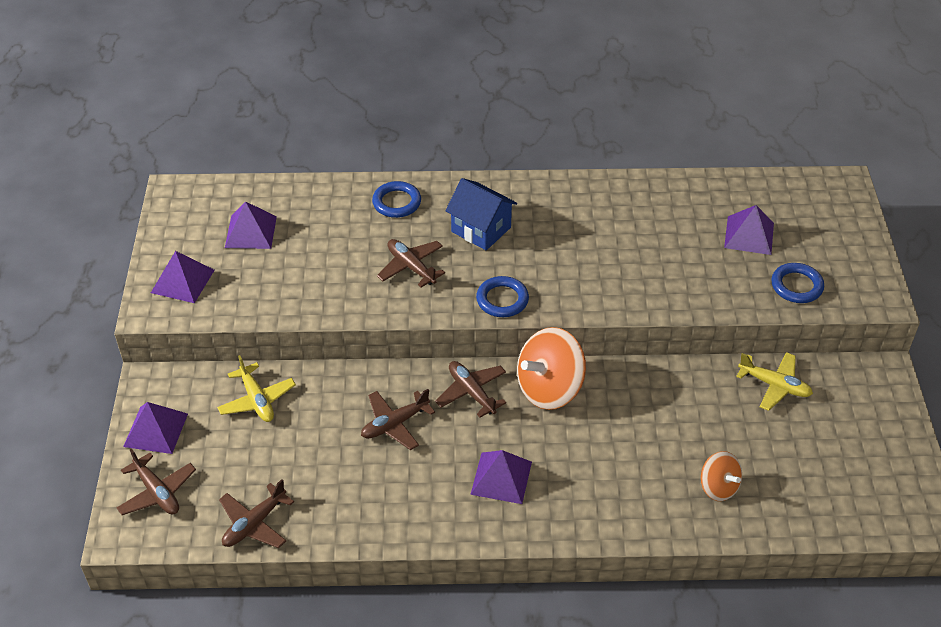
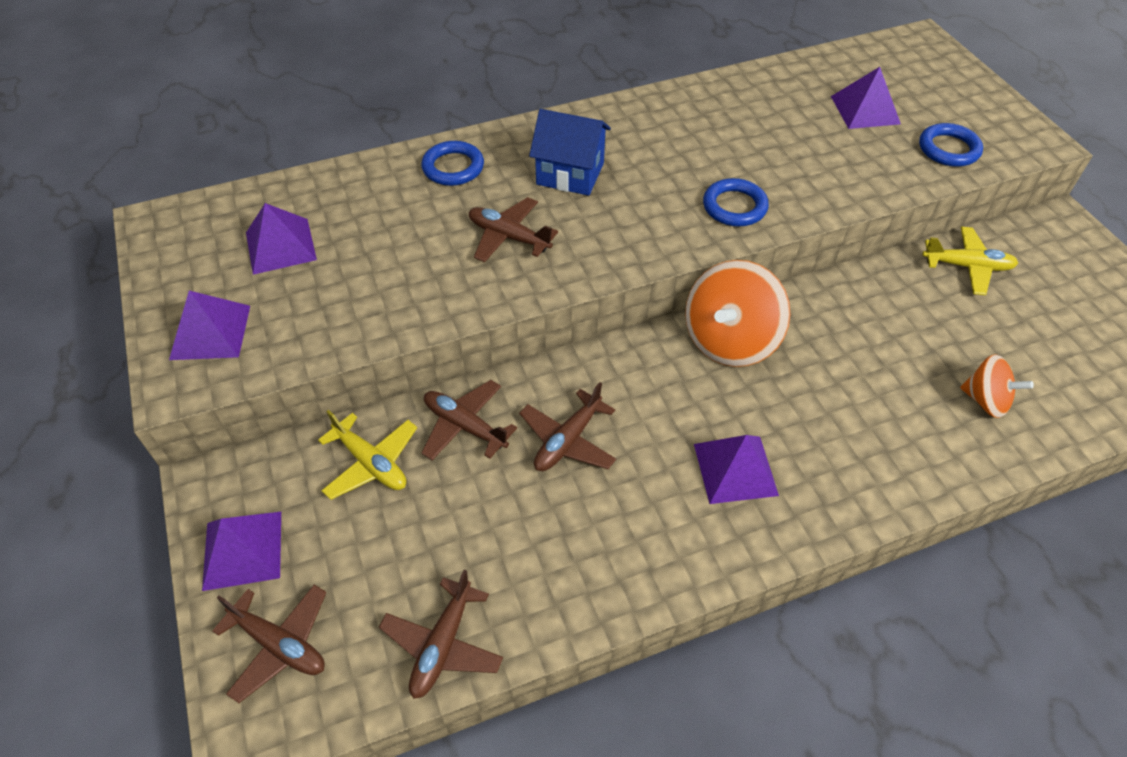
camera: 20 degrees left, 5 degrees up
brown plane [435,361,506,418] -> brown plane moved to [421,380,517,460]
blue ring [476,276,529,317] -> blue ring moved to [703,178,769,226]

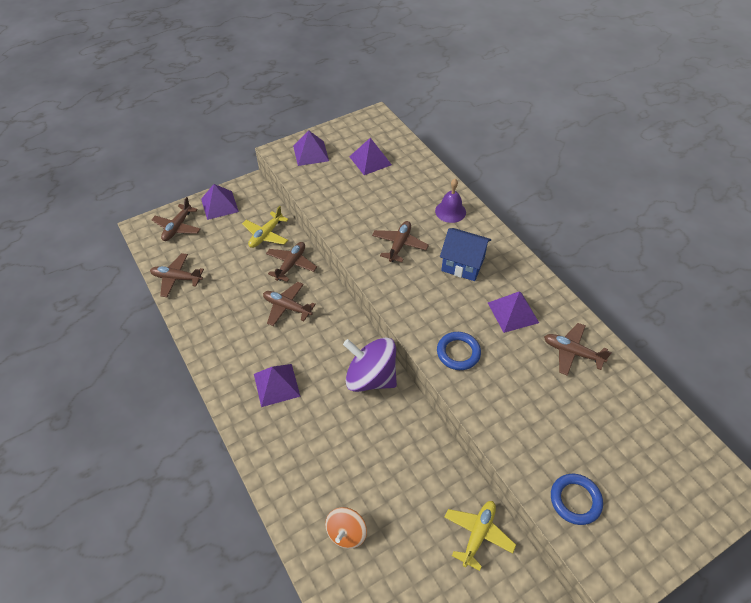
camera: 80 degrees right, 0 degrees up
blue ring [421,141,484,186] -> purple bell [435,179,466,223]
blue house [529,109,611,196] -> blue house turned 75 degrees counterclockwise [440,228,491,281]
orange spinning top [685,260,790,367] -> purple spinning top [343,338,397,392]
purple pyramid [831,67,901,129] -> purple pyramid moved to [488,291,539,333]
yellow plane [922,227,1018,295] -> yellow plane turned 150 degrees counterclockwise [444,501,516,571]
none -> brown plane [544,323,612,376]

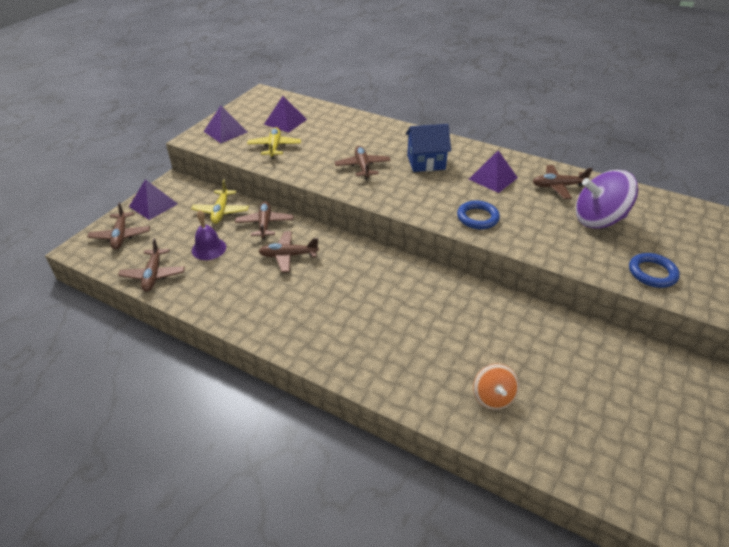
camera: 30 degrees left, 10 degrees down
brown plane [150,253,204,297] -> brown plane turned 75 degrees counterclockwise [118,238,185,292]
purple pyramid [254,364,301,407] -> none
purple spinning top [343,338,397,392] -> purple spinning top moved to [576,170,638,229]
purple bell [435,179,466,223] -> purple bell moved to [192,210,226,260]
yellow plane [444,501,516,571] -> yellow plane moved to [247,127,301,159]

